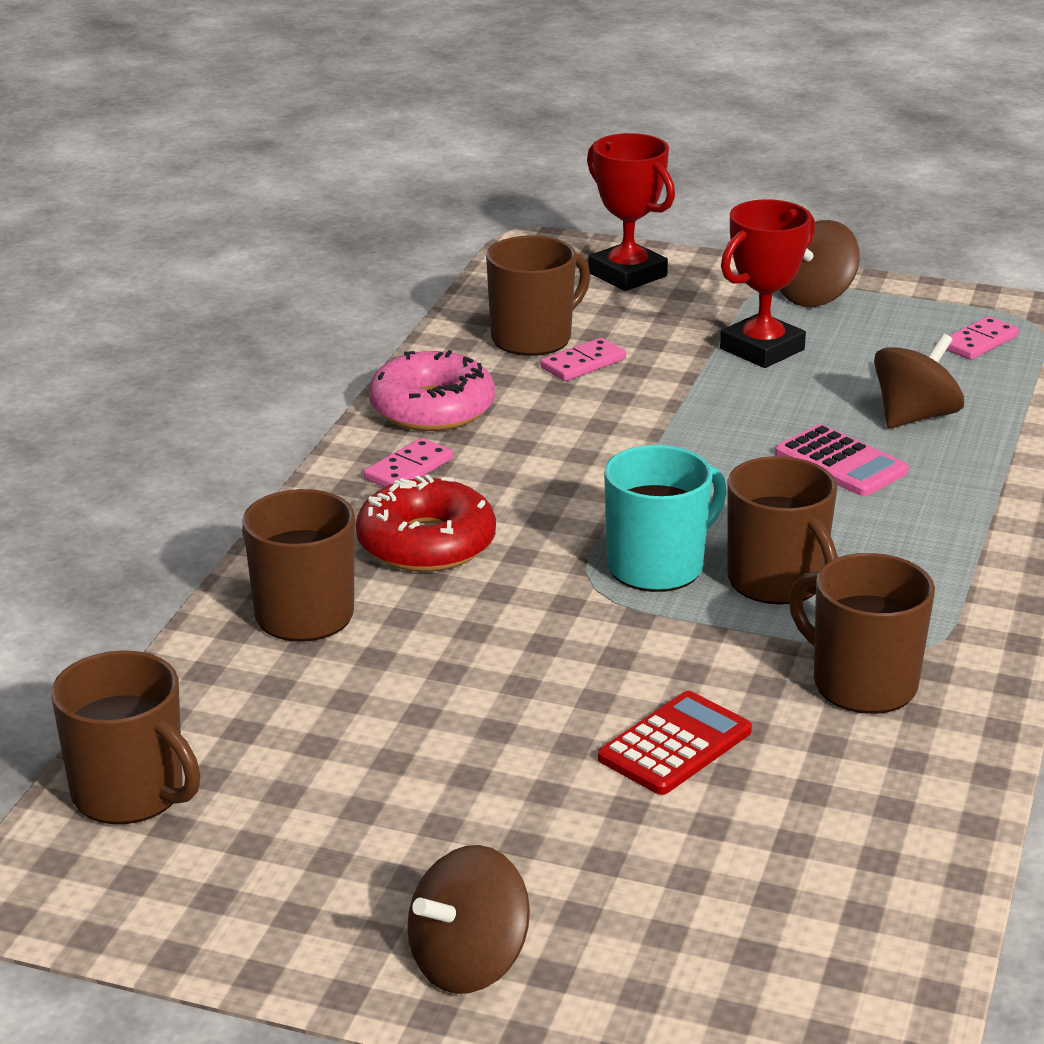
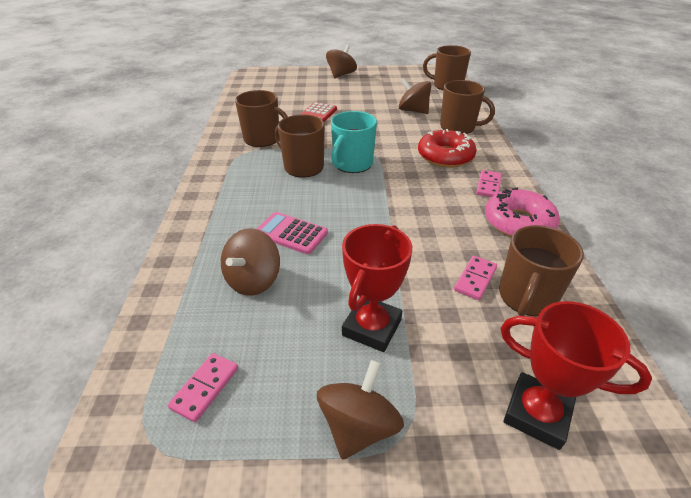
camera: 160 degrees right, 10 degrees up
none -> brown spinning top [399,78,431,114]

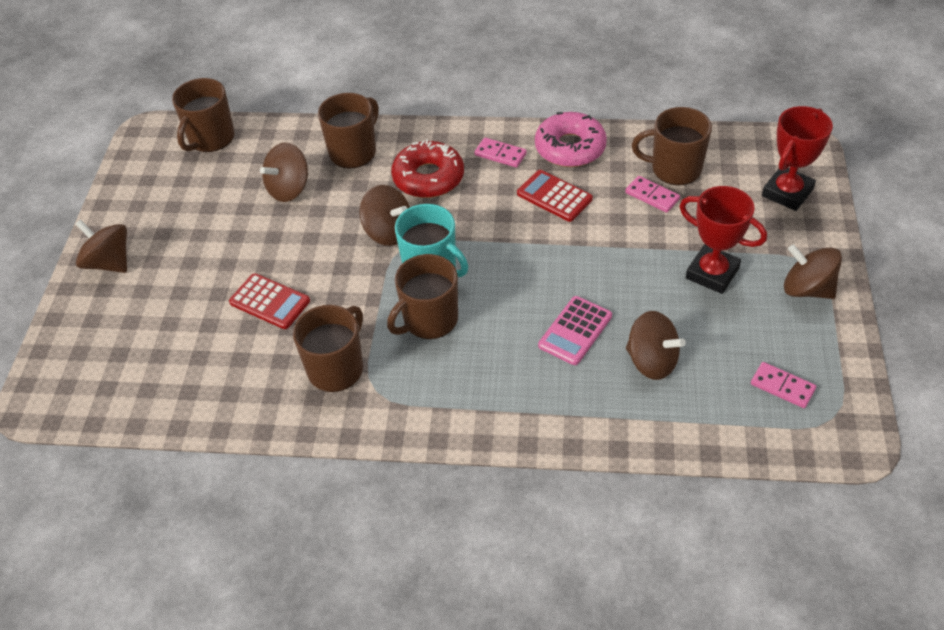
camera: 80 degrees left, 10 degrees up
brown mug [499,225,584,316] -> brown mug turned 150 degrees clockwise [632,107,712,185]
none -> brown spinning top [359,185,410,246]
none -> red calculator [517,170,593,222]

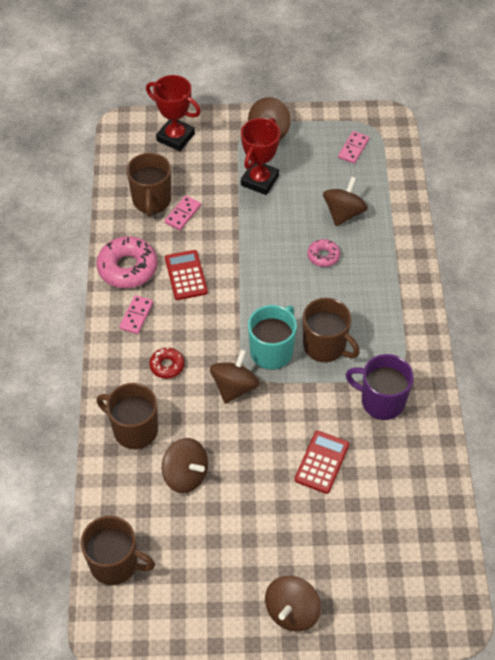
camera: 100 degrees left, 5 degrees up
brown mug [293,305,363,392] -> purple mug [345,354,414,420]
red donut [391,139,464,198] -> red donut [149,347,184,379], size x0.54
red calculator [517,170,593,222] -> red calculator turned 135 degrees clockwise [165,250,208,300]
pink calculator [538,296,612,365] -> pink donut [308,239,340,267]

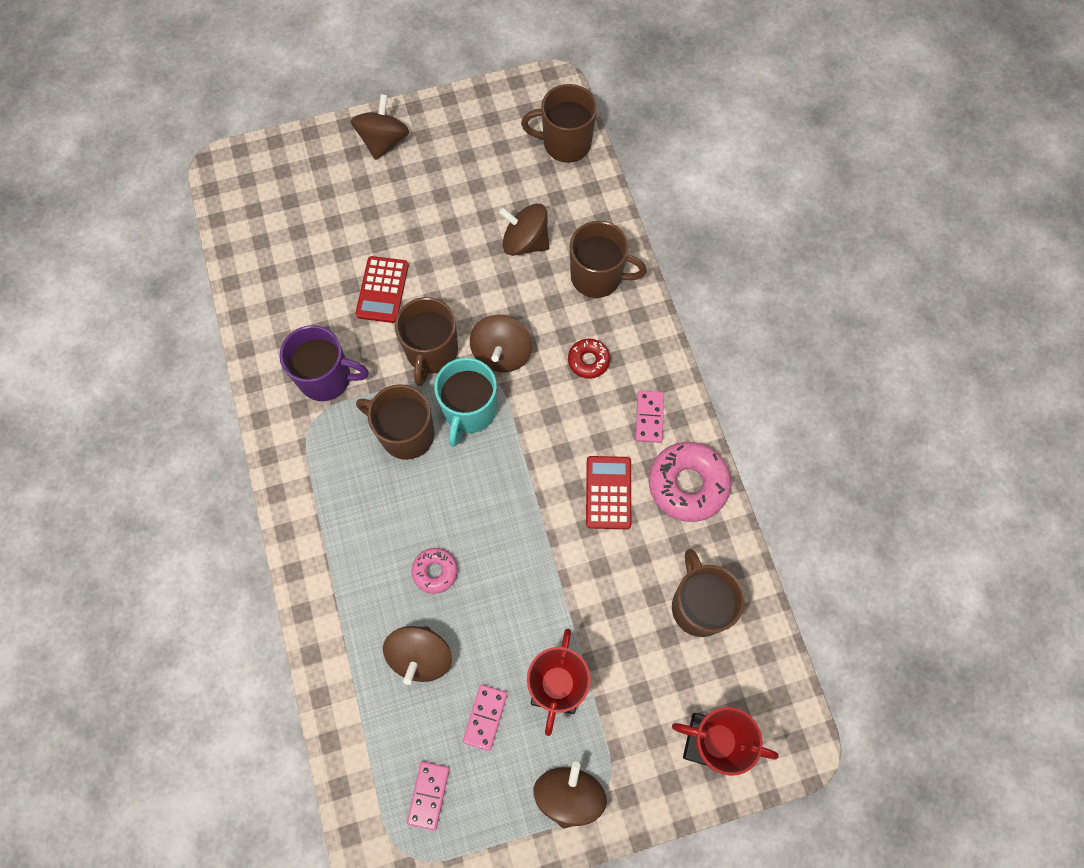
camera: 165 degrees right, 15 degrees up
pink domino [165,196,201,230] -> pink domino moved to [463,685,507,751]
red calculator [165,250,208,300] -> red calculator turned 150 degrees counterclockwise [586,456,631,529]
none -> brown mug [395,297,458,386]

